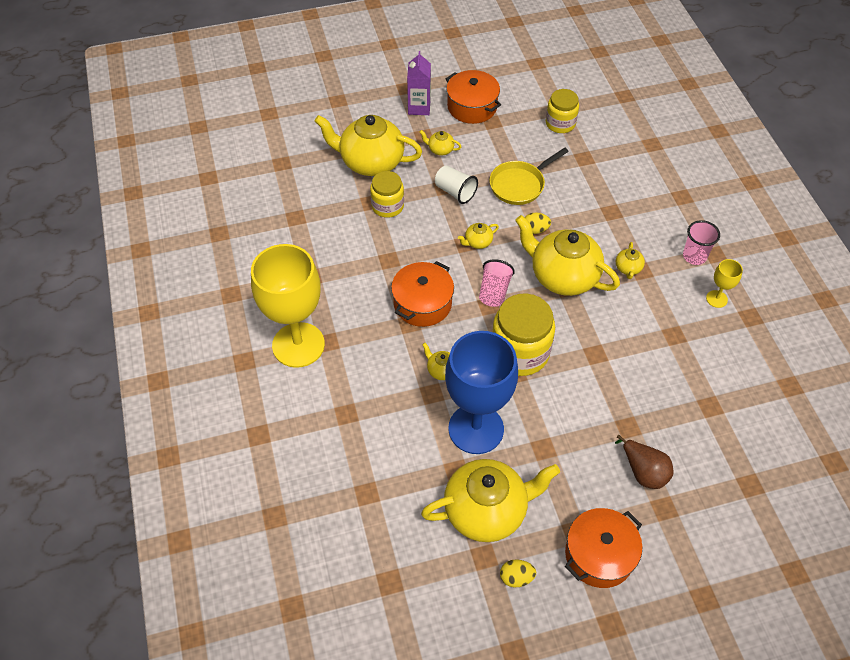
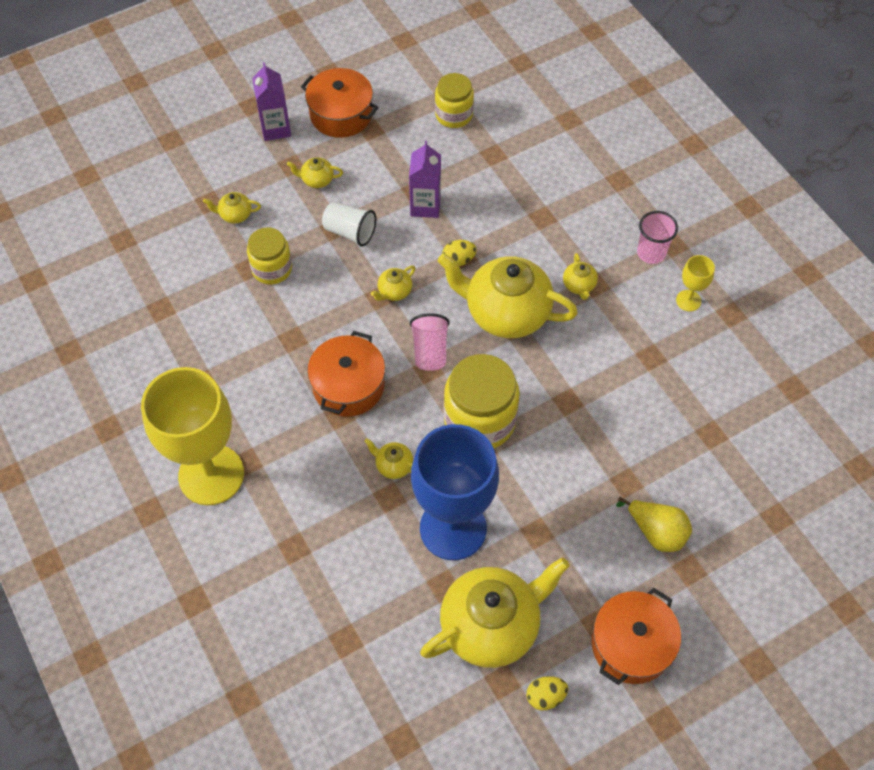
camera: 15 degrees left, 5 degrees up
yellow teapot [315,115,422,176] -> yellow teapot [203,192,261,224], size x0.41
yellow pan [489,147,569,205] -> purple carton [409,141,441,218]
brown pear [615,435,673,489] -> yellow pear [616,497,692,552]

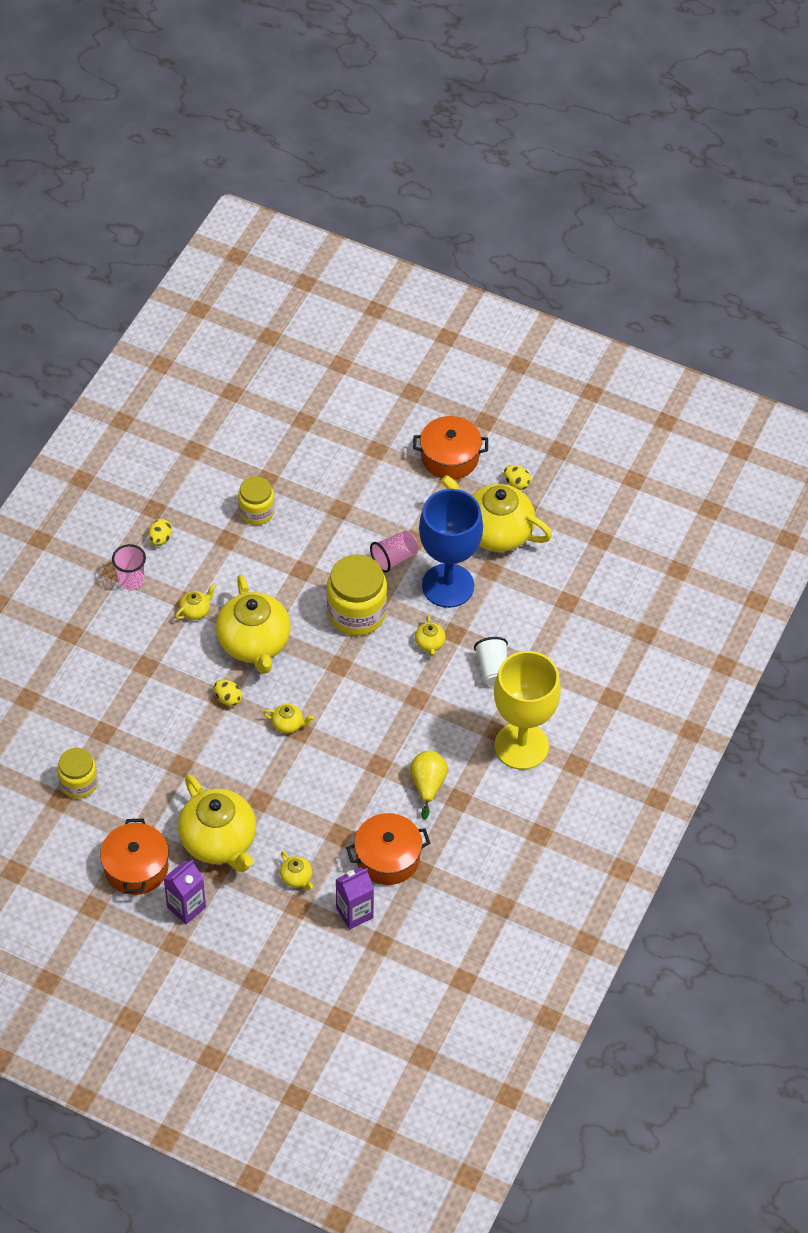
camera: 125 degrees left, 5 degrees down
yellow jar [247,227,292,285] -> yellow jar moved to [238,476,275,525]
yellow teapot [287,157,343,188] -> yellow teapot [178,775,256,872], size x2.43
orange pot [307,331,385,417] -> orange pot moved to [346,813,430,885]
white cup [322,202,376,247] -> white cup moved to [474,637,508,686]
purple carton [409,141,441,218] -> purple carton moved to [336,867,374,930]
pink cup [410,313,450,371] -> pink cup moved to [370,531,418,573]
yellow pear [616,497,692,552] -> yellow pear moved to [410,750,448,820]
yellow goblet [676,255,715,311] -> yellow egg [148,519,172,546]

